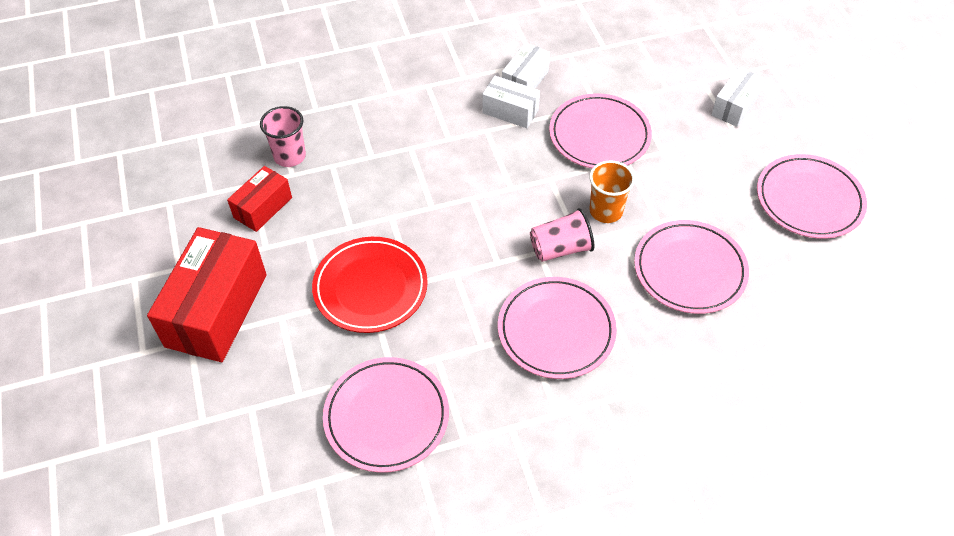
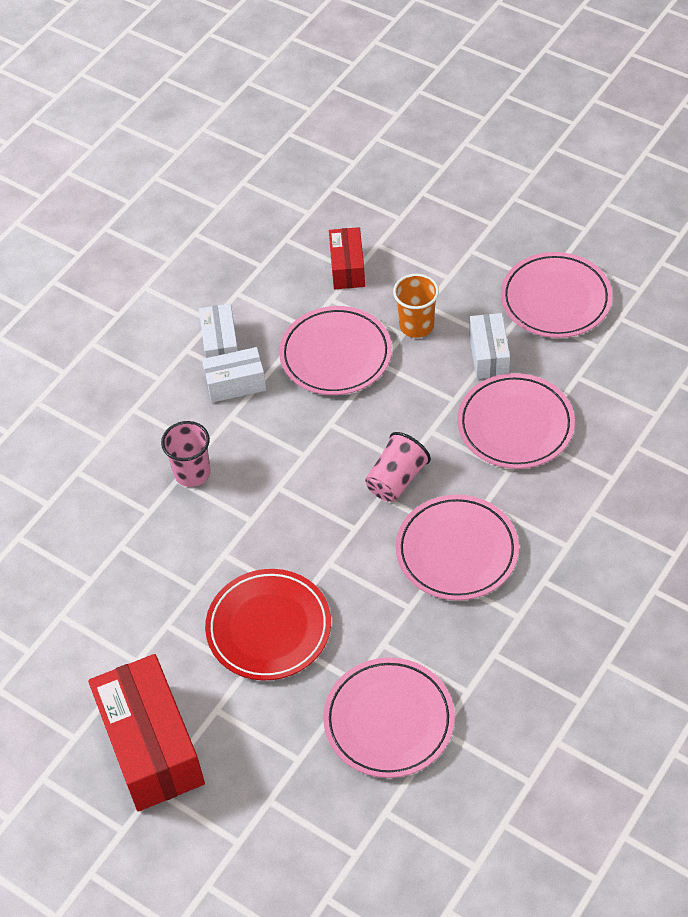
camera: 35 degrees left, 0 degrees up
red box [227,166,292,232] -> red box moved to [329,227,365,289]
pink cup [260,106,306,167] -> pink cup moved to [161,421,211,487]
orange cup [589,160,635,223] -> orange cup moved to [393,274,439,338]
white box [711,67,765,127] -> white box moved to [469,313,510,379]

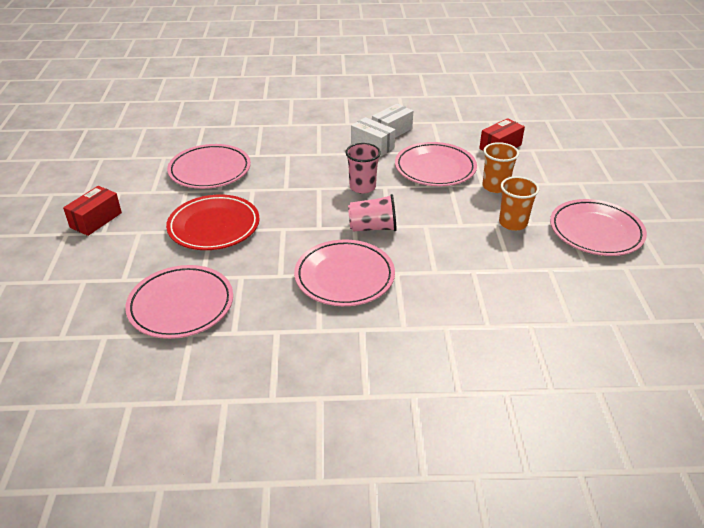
camera: 50 degrees right, 15 degrees down
red box [88,654,205,812] -> red box [63,186,122,236], size x0.53
pink cup [161,421,211,487] -> pink cup moved to [345,143,381,194]
pink plate [457,373,575,469] -> pink plate moved to [167,144,251,189]
white box [469,313,510,379] -> orange cup [499,176,539,231]

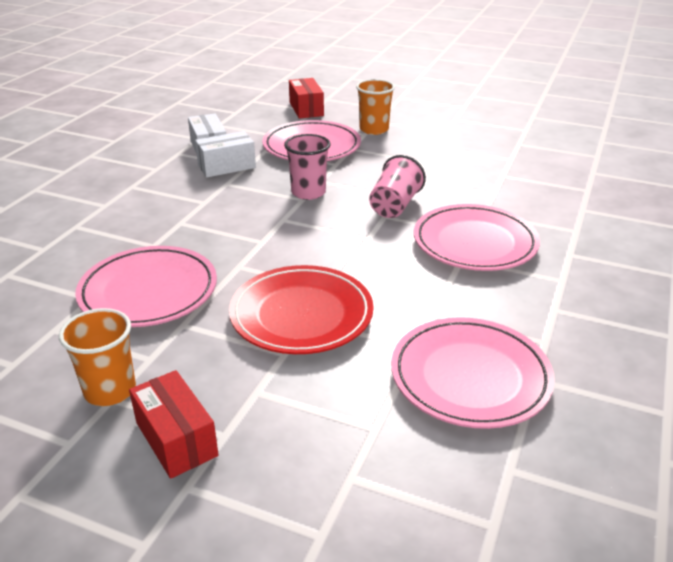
camera: 65 degrees left, 5 degrees down
orange cup [499,176,539,231] -> orange cup moved to [59,308,136,406]
pink plate [550,199,647,256] -> none

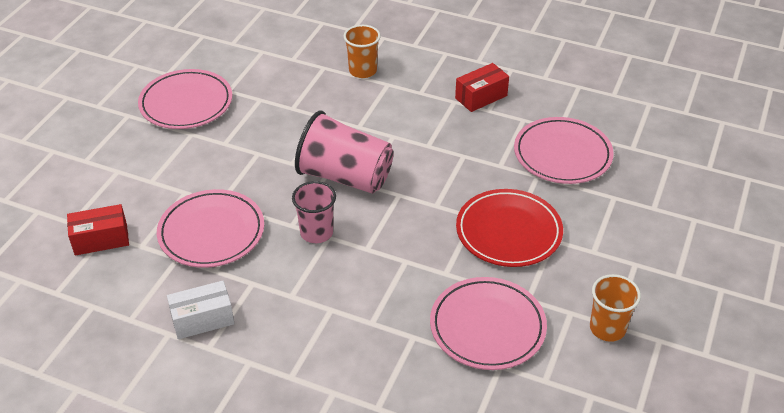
camera: 90 degrees left, 10 degrees up
red box [129,370,219,479] -> red box moved to [455,63,509,112]
white box [195,131,256,177] -> none
orange cup [356,79,395,135] -> orange cup moved to [344,25,381,78]
pink cup [369,155,426,218] -> pink cup [295,111,394,194], size x1.66
pink plate [414,204,540,271] -> pink plate moved to [138,69,232,129]

